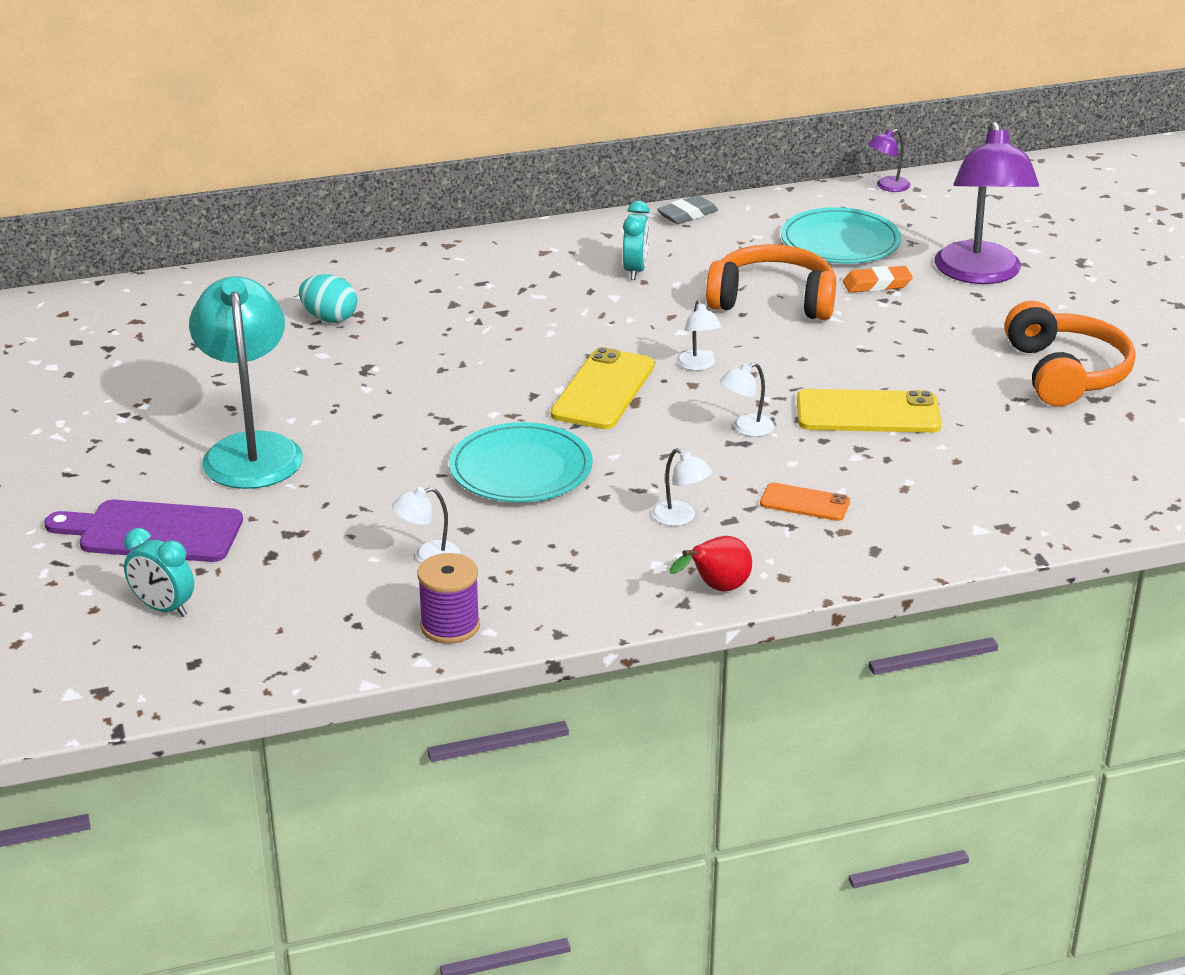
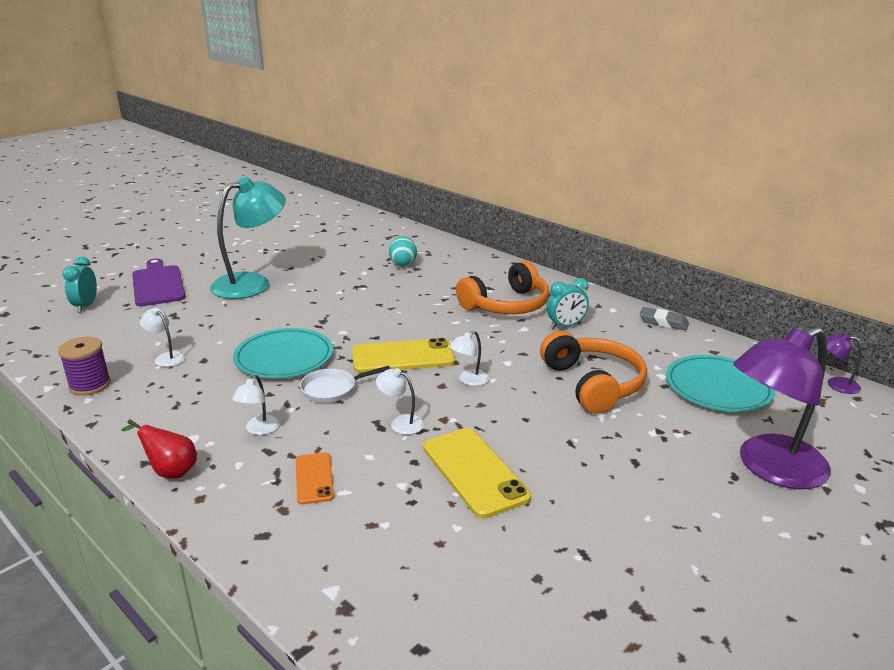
camera: 60 degrees right, 5 degrees down
orange eraser [843,266,913,293] -> none
orange headphones [1004,301,1135,407] -> orange headphones moved to [456,261,550,314]
none -> white pan [300,366,390,403]

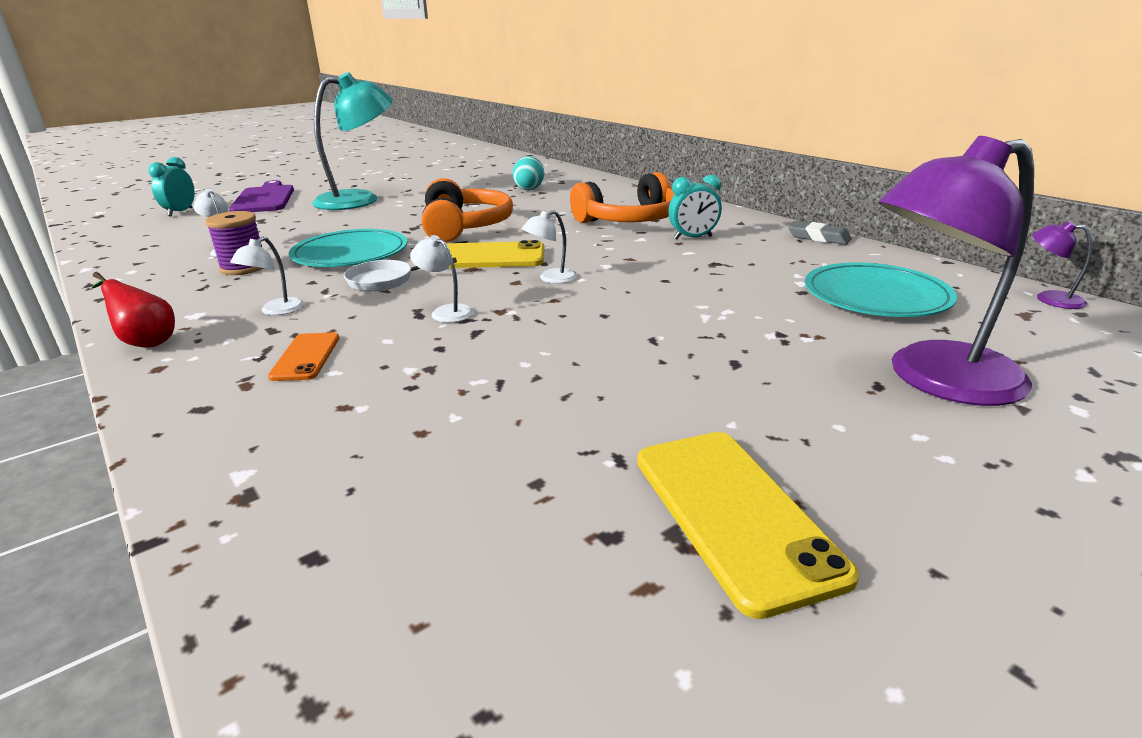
camera: 10 degrees right, 0 degrees up
purple spool [58,337,111,396] -> purple spool moved to [205,211,263,275]
yellow phone [423,428,531,519] -> yellow phone moved to [637,432,859,619]
orange headphones [540,331,647,414] -> orange headphones moved to [422,178,513,242]

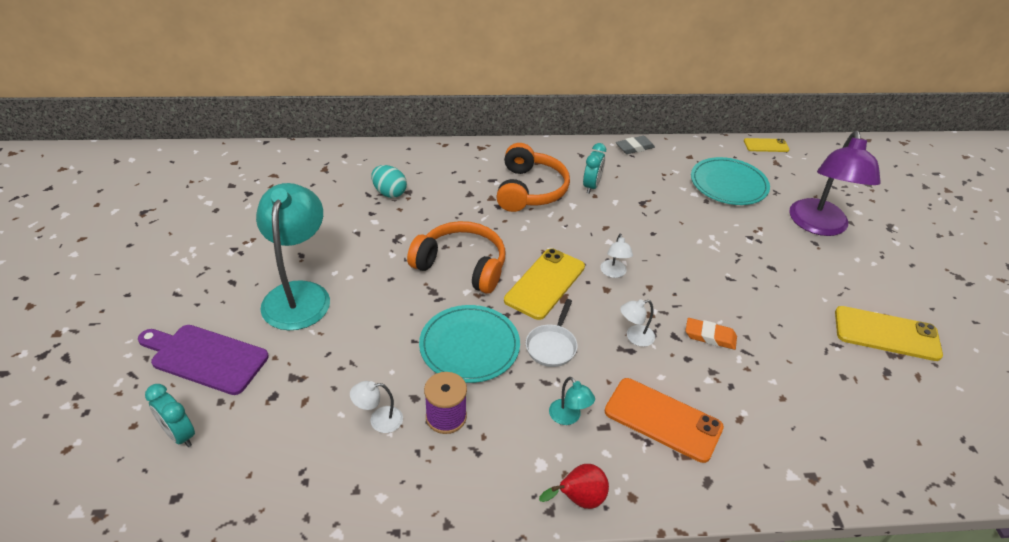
camera: 60 degrees left, 15 degrees up
white lamp [230,237,304,315] -> turquoise lamp [549,377,595,425]
orange phone [268,333,339,381] -> orange phone [605,378,724,463], size x1.76
purple lamp [1032,221,1093,309] -> yellow phone [744,138,790,152]
none -> orange eraser [685,318,737,350]

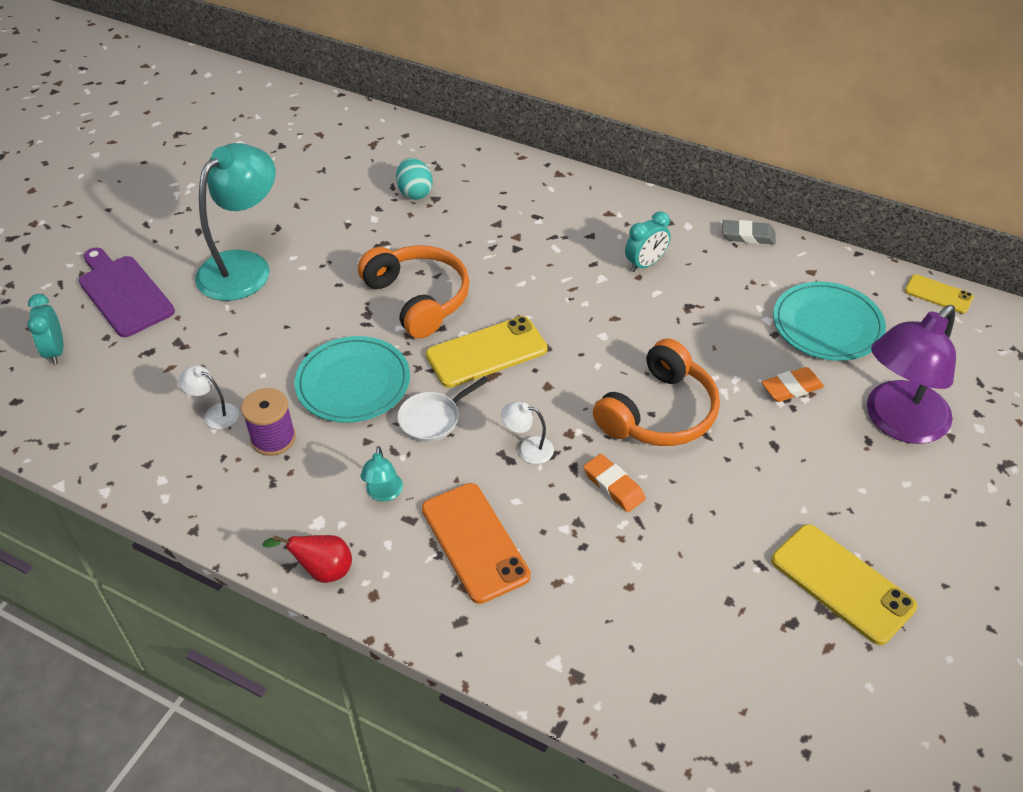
camera: 35 degrees right, 5 degrees up
orange headphones [496,143,570,212] -> orange headphones moved to [593,339,720,446]
white lamp [600,234,633,278] -> none
none -> orange eraser [762,367,824,402]

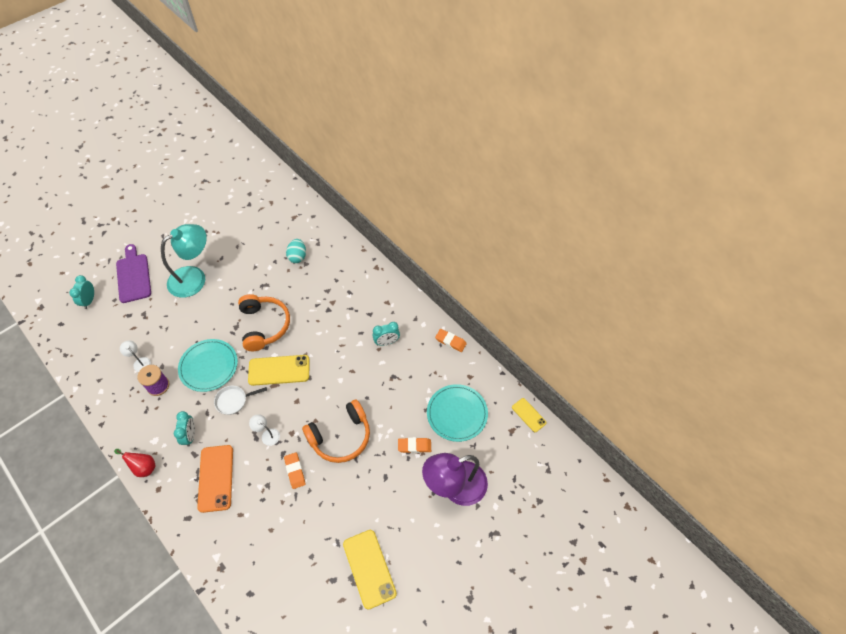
camera: 20 degrees right, 10 degrees up
turquoise lamp [361,446,403,502] -> turquoise clock [174,411,195,447]
grey eraser [722,220,776,244] -> orange eraser [435,329,467,352]

